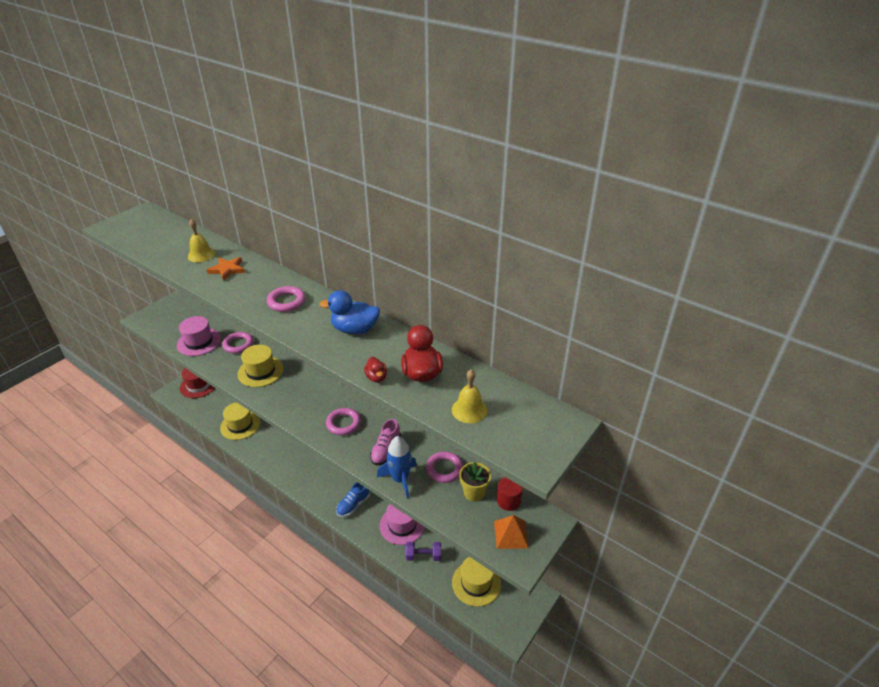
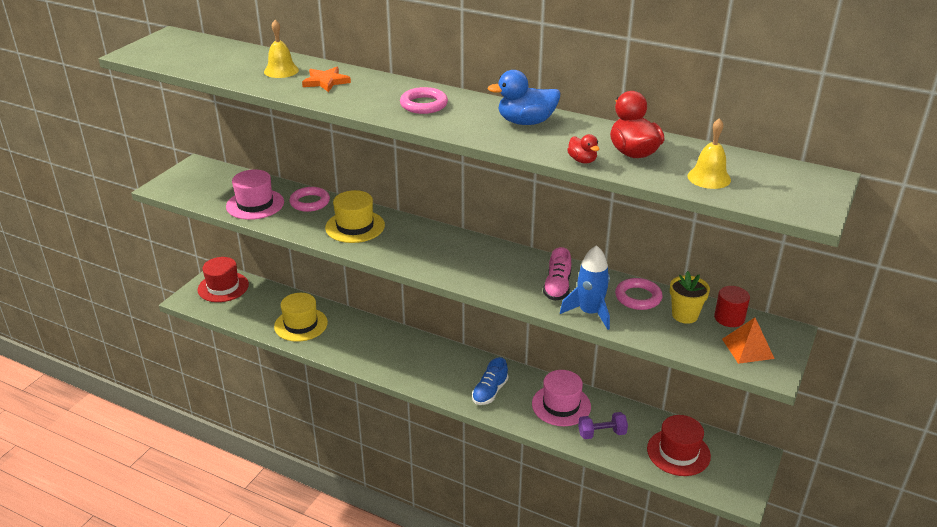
camera: 10 degrees left, 5 degrees down
pink ring [326,408,361,435] -> none
yellow hat [452,557,501,607] -> red hat [647,415,711,476]

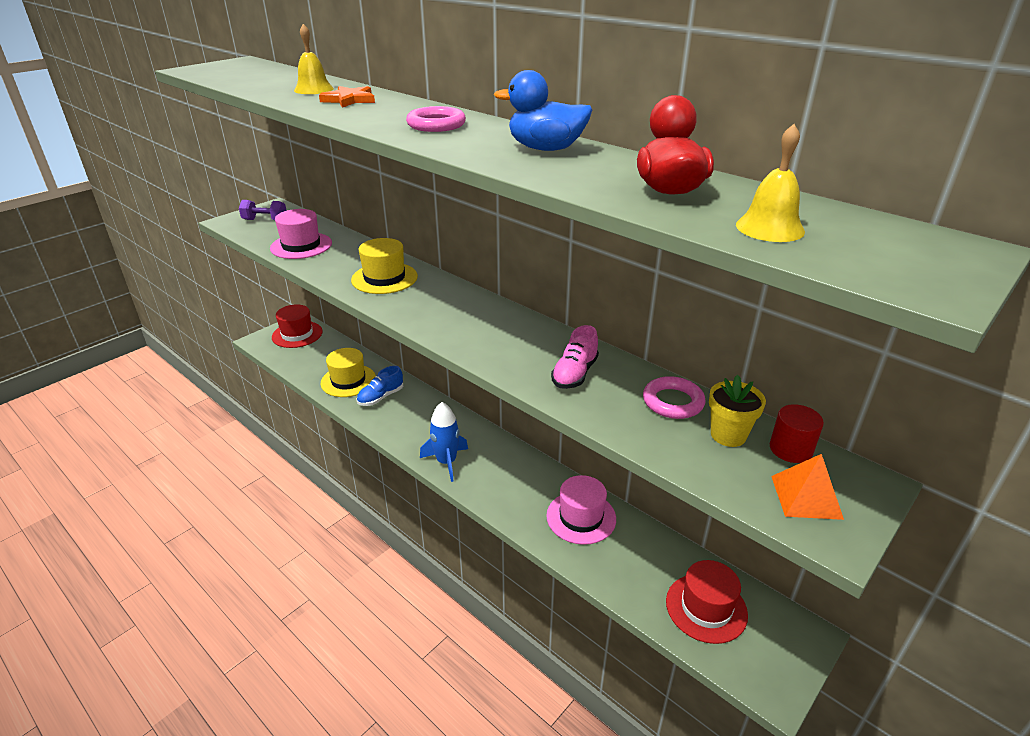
camera: 15 degrees right, 0 degrees up
pink ring [289,187,330,212] -> none
blue shoe [472,357,508,405] -> blue shoe moved to [357,366,403,406]
blue rocket [560,245,610,330] -> blue rocket moved to [420,402,468,482]
red duck [567,134,599,163] -> none
purple dumbbell [578,412,628,439] -> purple dumbbell moved to [239,200,287,220]

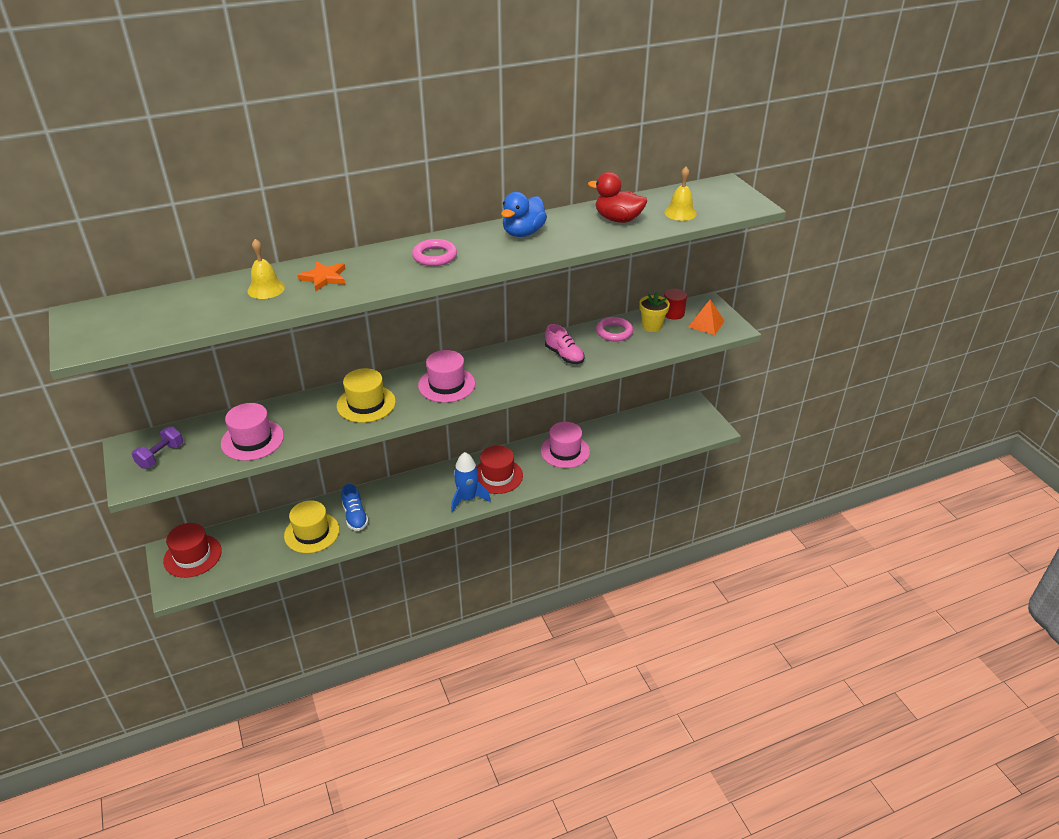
camera: 65 degrees left, 5 degrees up
red hat [666,560,748,644] -> red hat moved to [476,446,523,494]
none -> pink hat [418,350,475,403]

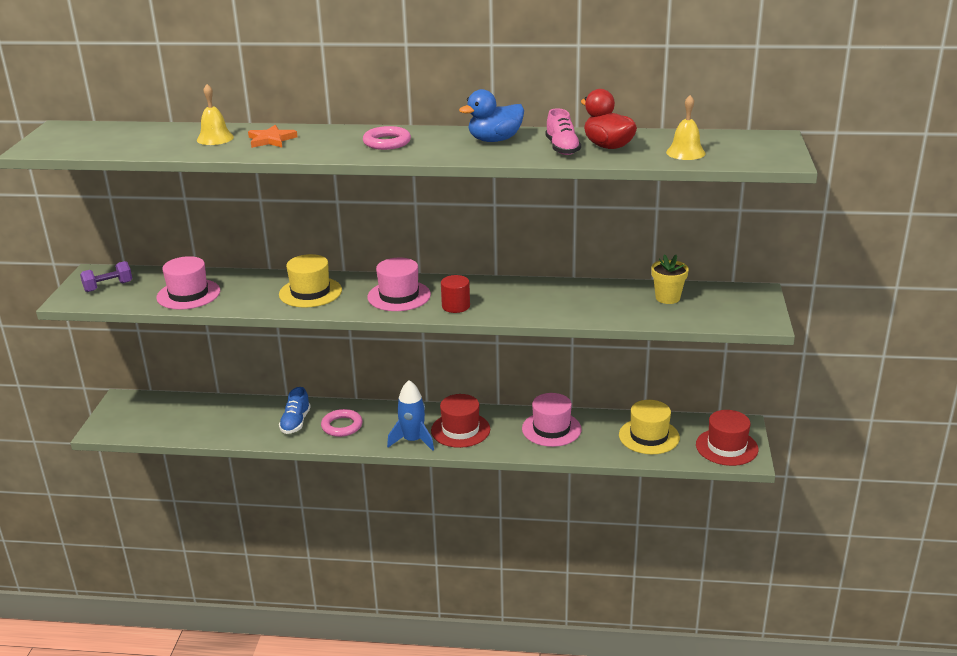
camera: 30 degrees right, 10 degrees down
red hat [163,523,222,578] -> red hat moved to [696,410,758,466]
yellow hat [284,500,339,553] -> yellow hat moved to [619,400,680,454]
pink shoe [545,324,585,364] -> pink shoe moved to [545,108,581,155]
pink ring [596,317,633,341] -> pink ring moved to [321,409,363,437]
red cylinder [664,289,687,320] -> red cylinder moved to [441,275,470,313]
orange pyramid [688,299,724,335] -> none

